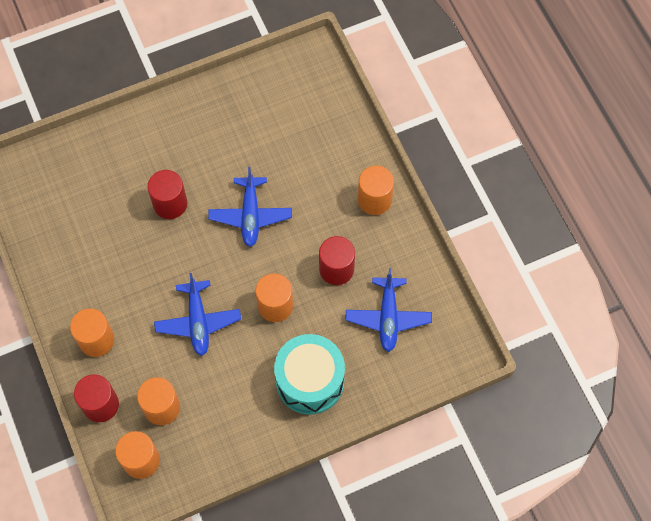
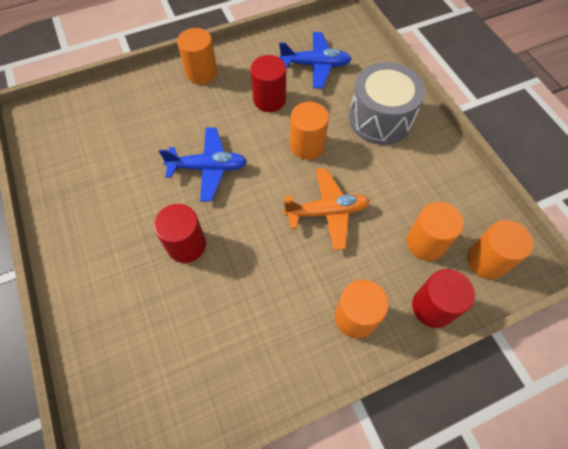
camera: 90 degrees left, 5 degrees down
blue plane [154,273,241,356] -> orange plane [284,168,370,251]
turquoise drum [274,334,345,415] -> grey drum [349,62,425,145]

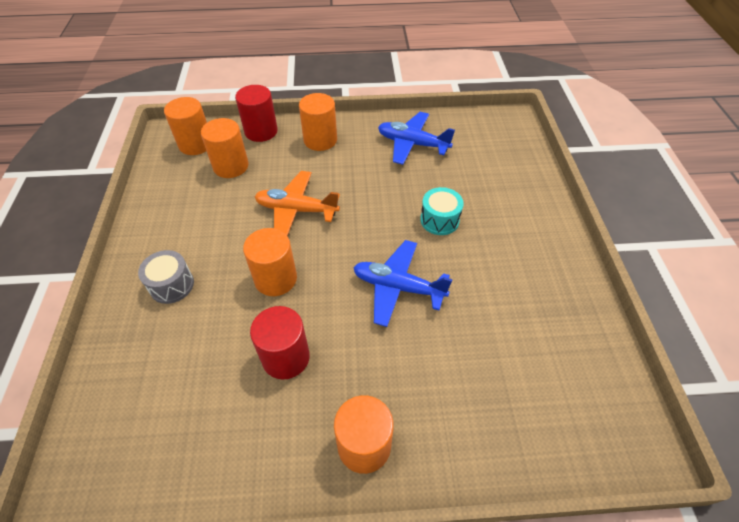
camera: 160 degrees left, 10 degrees down
red cylinder [154,204,206,263] -> turquoise drum [420,187,464,235]
blue plane [279,32,351,88] -> blue plane moved to [378,112,455,165]
grey drum [349,62,425,145] -> grey drum [138,250,194,304], size x0.53

